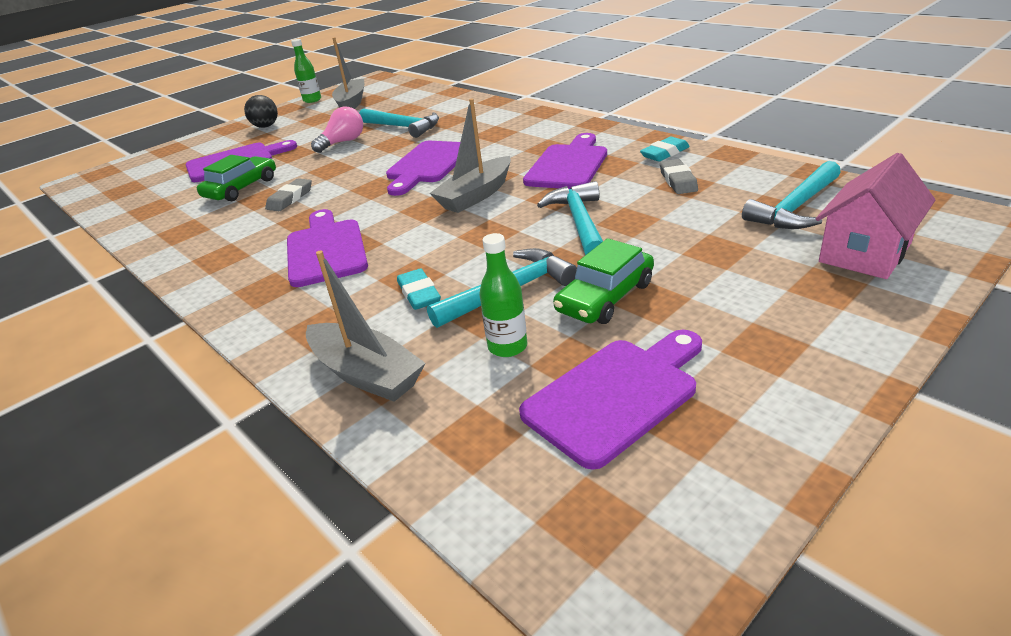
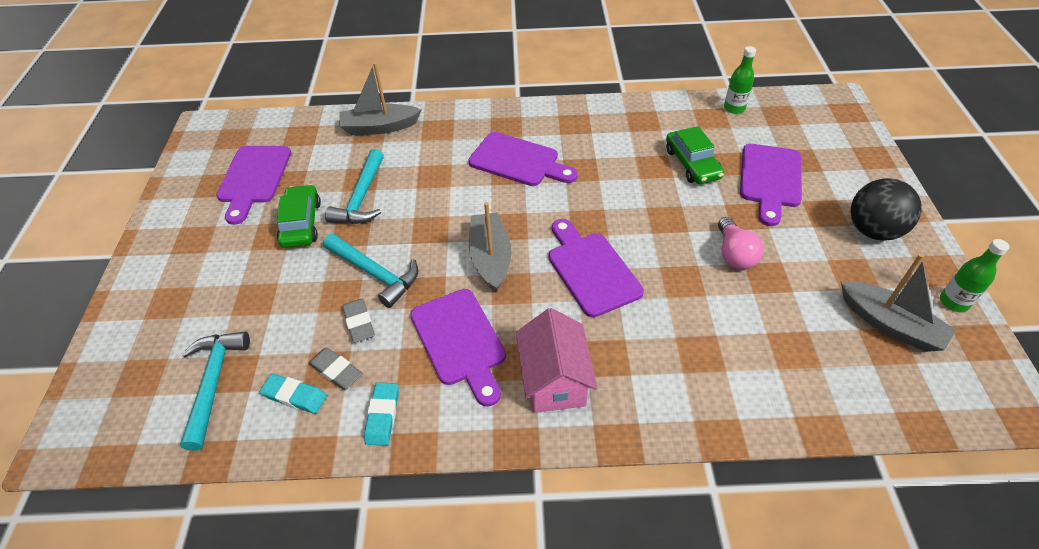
camera: 130 degrees right, 15 degrees up
black ball [244,95,278,128] -> black ball [851,178,922,241], size x1.53
grey eraser [265,178,312,211] -> grey eraser moved to [342,299,375,343]
turquoise hammer [359,109,439,138] -> none
turquoise eraser [397,268,441,310] -> turquoise eraser moved to [260,374,327,414]
green bottle [479,233,527,357] -> green bottle moved to [724,46,756,114]
pink house [816,153,935,279] -> pink house moved to [516,308,597,413]

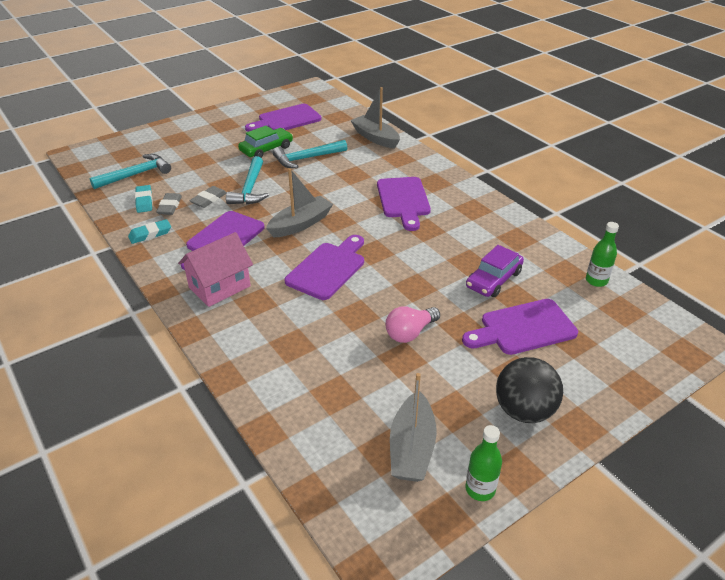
camera: 55 degrees right, 10 degrees down
green car [666,126,725,184] -> purple car [466,245,524,297]

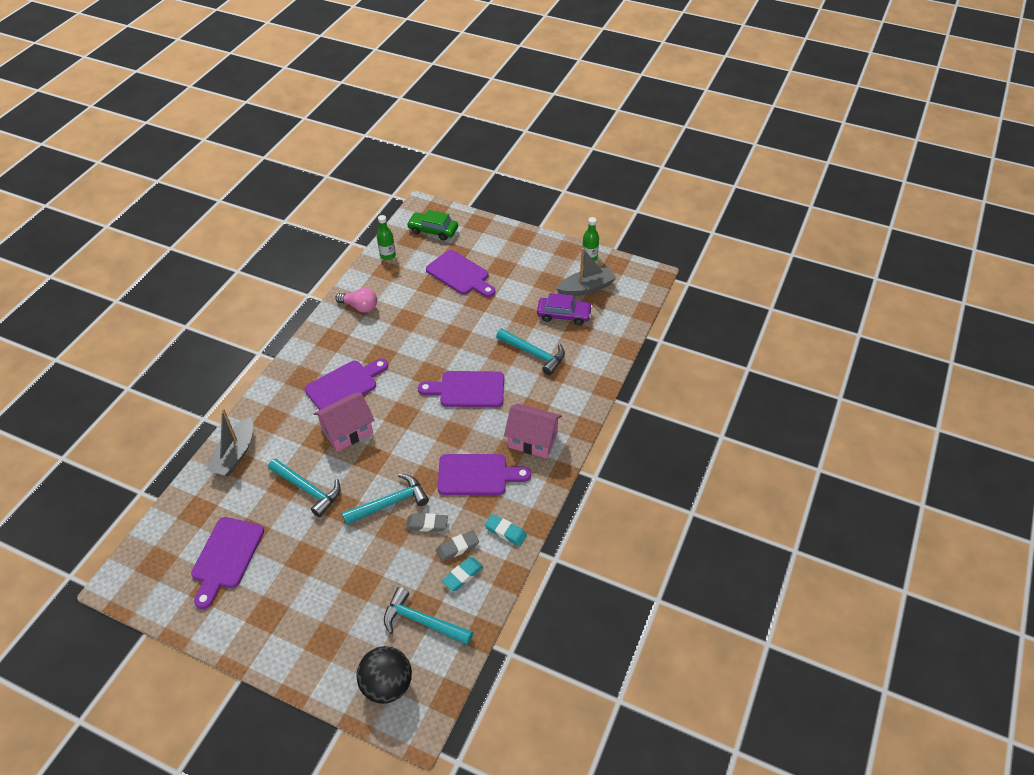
camera: 120 degrees left, 10 degrees up
green car [238,125,293,158] -> green car moved to [407,210,458,241]
purple cutting board [245,104,322,132] -> purple cutting board turned 75 degrees clockwise [191,517,264,609]
grey boat [266,168,333,237] -> none
pink light bulb [385,307,440,343] -> pink light bulb moved to [336,288,377,313]
purple car [466,245,524,297] -> purple car moved to [537,293,592,325]
black ball [496,357,563,423] -> black ball moved to [357,646,412,704]
none -> pink house [314,393,374,452]
none -> turquoise hammer [496,328,565,375]

